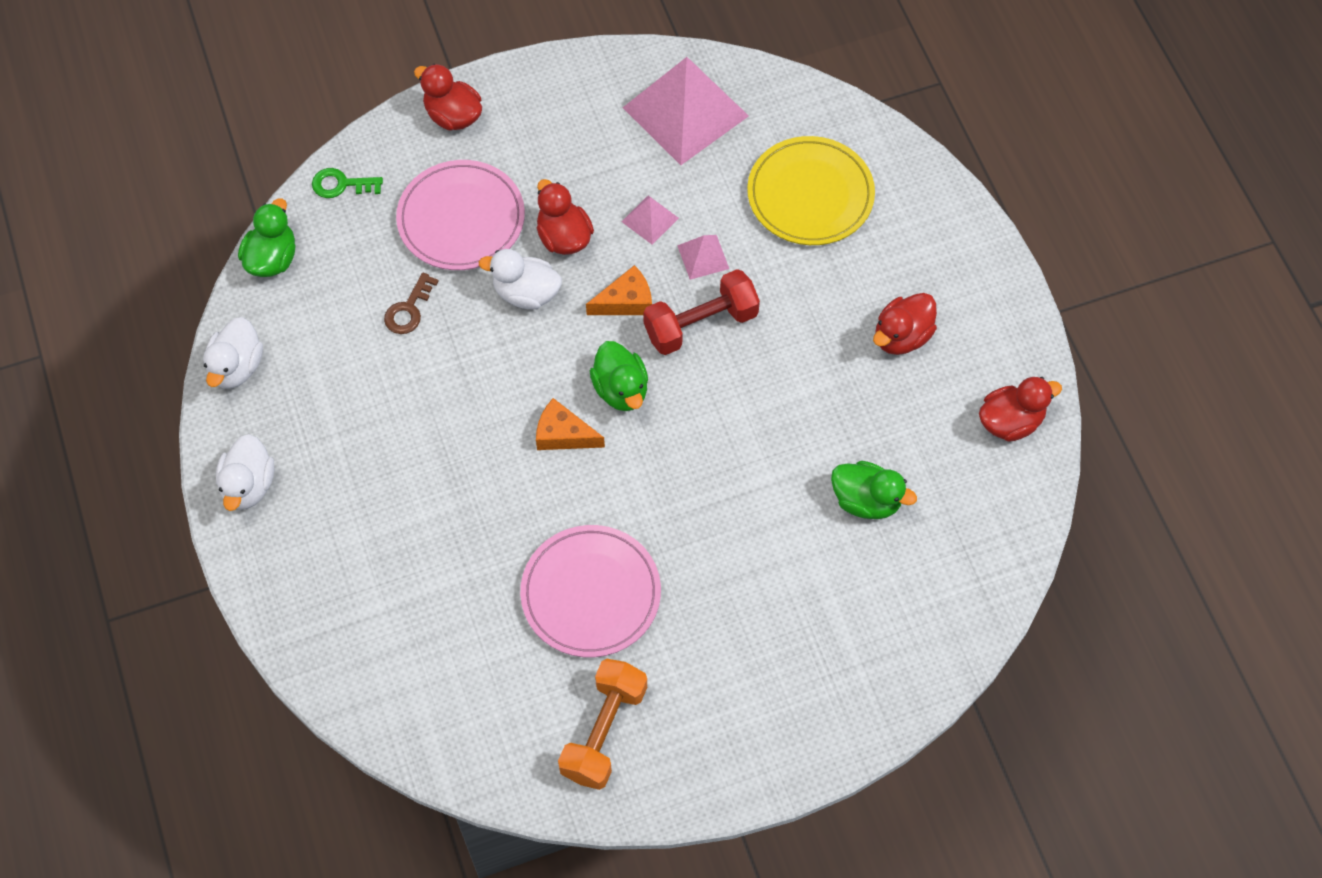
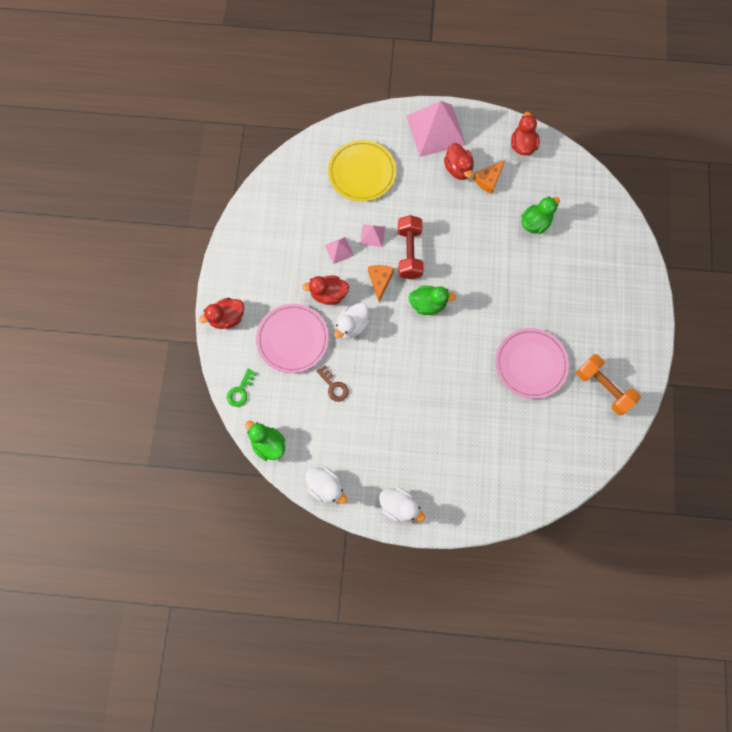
camera: 65 degrees left, 10 degrees up
orange cheese [536,398,605,450] -> orange cheese moved to [473,160,505,194]
pink pyramid [623,57,749,165] -> pink pyramid moved to [406,101,466,157]

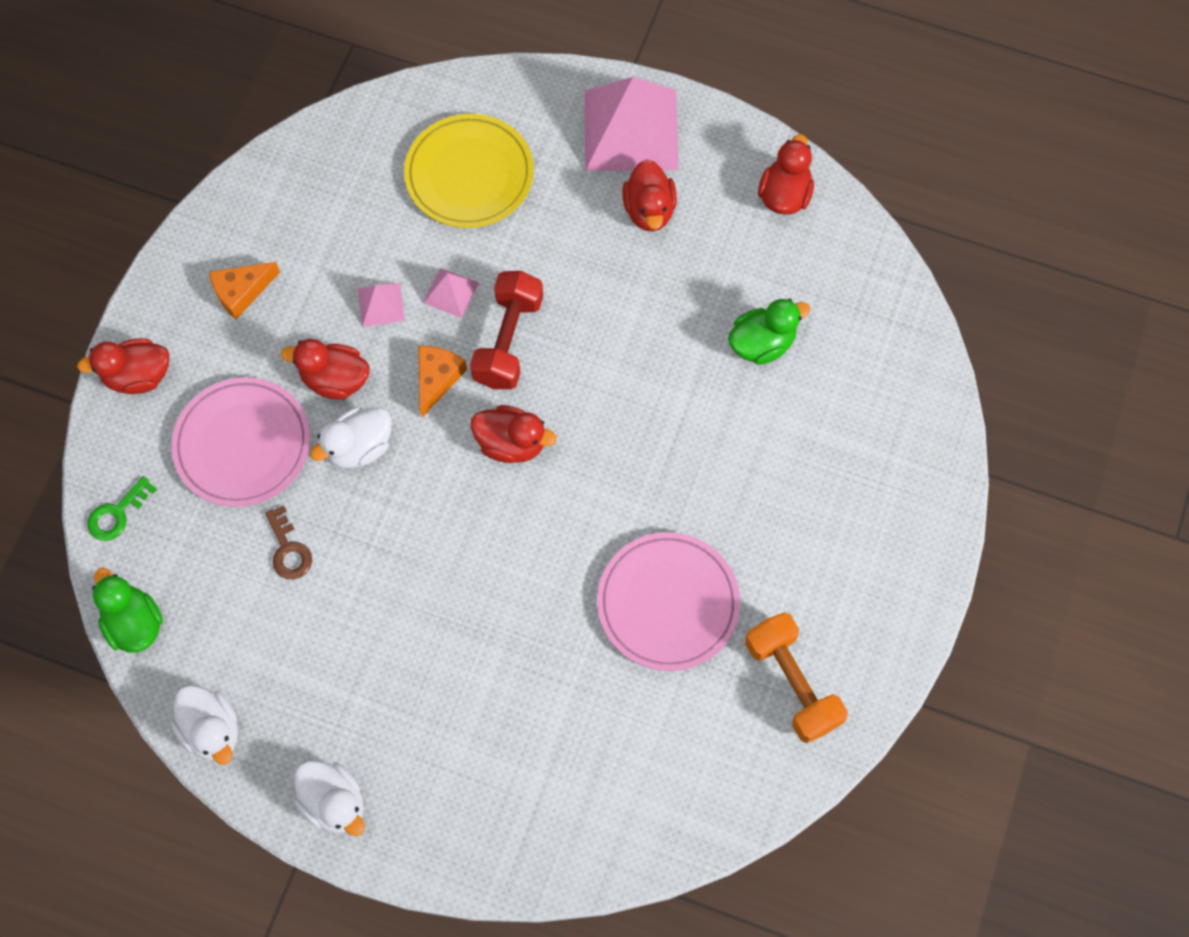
camera: 15 degrees right, 5 degrees down
green duck [408,286,456,315] -> red duck [471,405,557,463]
orange cheese [473,160,505,194] -> orange cheese moved to [209,262,280,319]

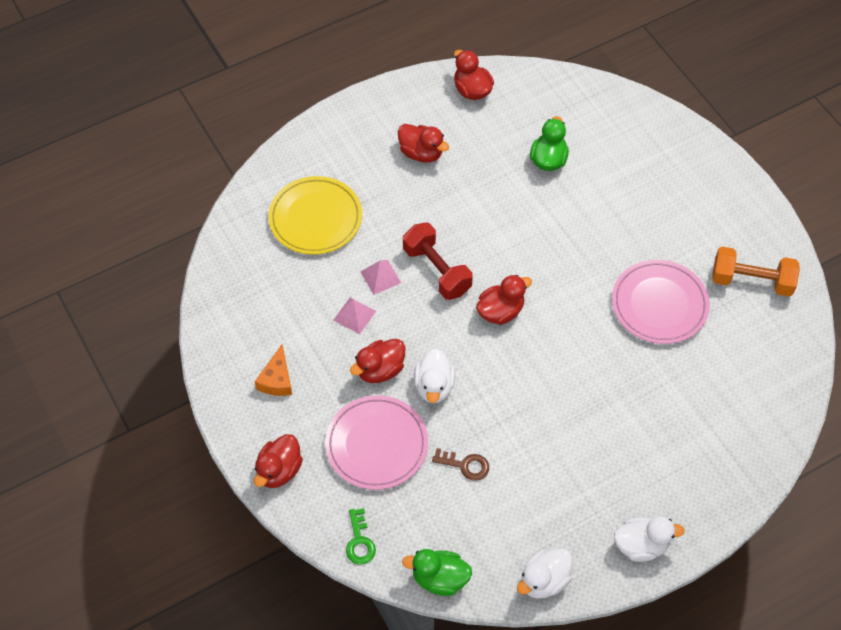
camera: 50 degrees left, 10 degrees down
white duck [171,685,238,765] -> white duck turned 135 degrees clockwise [517,548,573,599]
orange cheese [419,346,467,417] -> none
pink pyramid [585,77,679,171] -> none

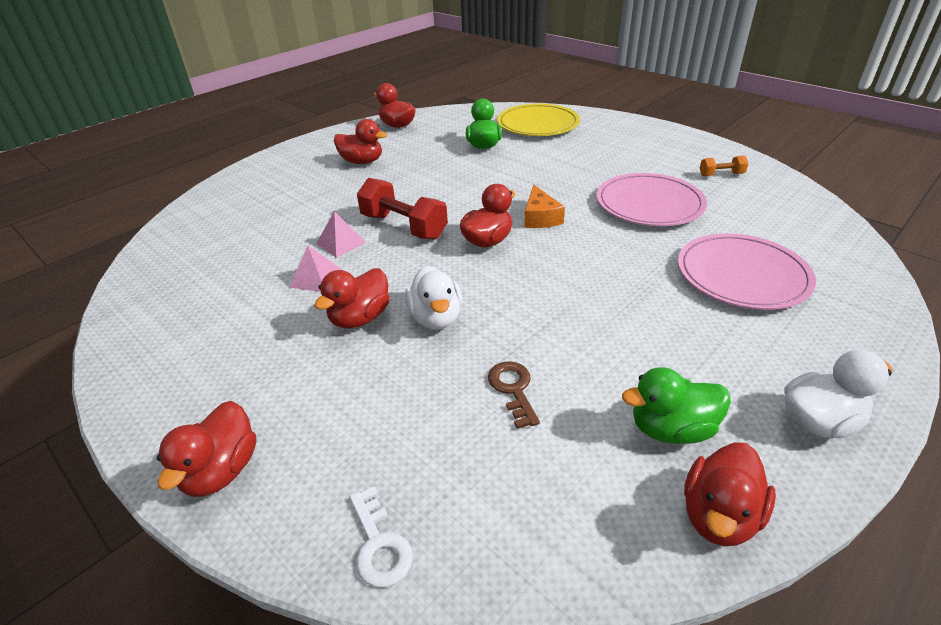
camera: 15 degrees left, 20 degrees down
orange cheese [255,344,292,396] -> orange cheese moved to [524,185,565,228]
yellow plate [268,176,362,255] -> yellow plate moved to [497,104,580,136]
pink plate [325,395,428,490] -> pink plate moved to [678,233,816,310]
green key [346,508,376,564] -> white key [350,486,413,587]
green duck [402,549,472,596] -> green duck moved to [622,367,731,444]
brown key [432,448,489,481] -> brown key turned 105 degrees counterclockwise [488,361,540,429]
white duck [517,548,573,599] -> red duck [684,442,776,546]
orange dumbbell [712,246,800,297] -> orange dumbbell [700,155,748,176], size x0.51

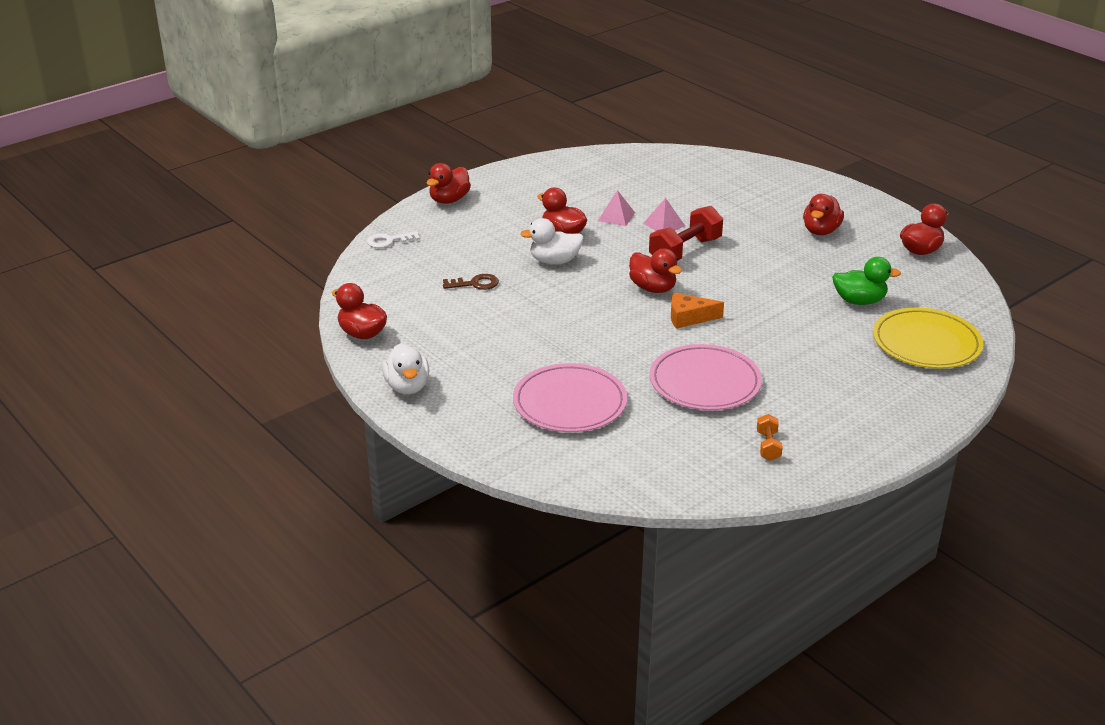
camera: 95 degrees right, 5 degrees down
red duck [157,401,256,497] -> red duck turned 75 degrees counterclockwise [427,163,471,204]
green duck [622,367,731,444] -> none

